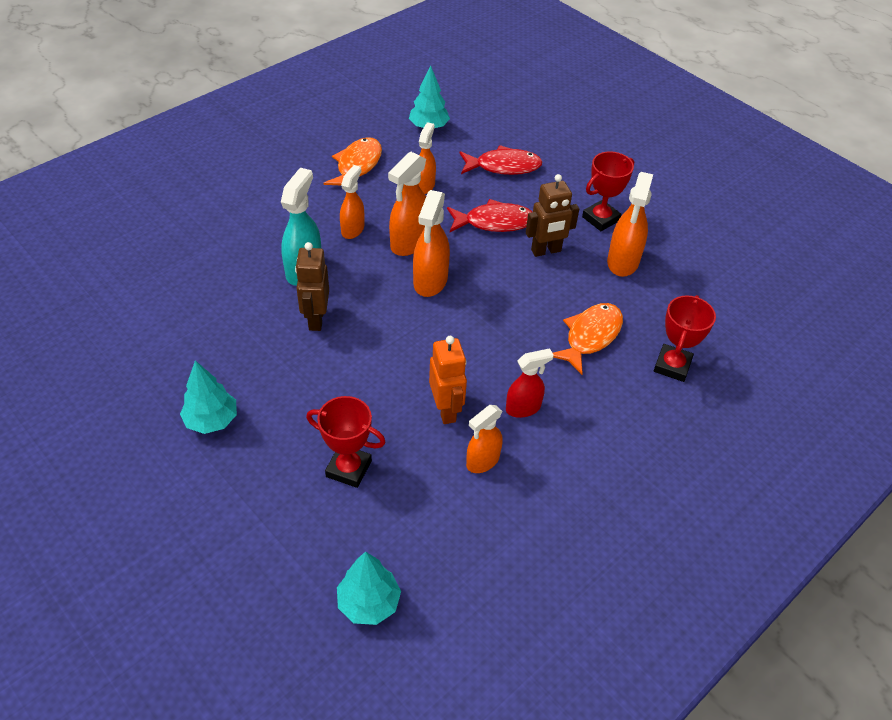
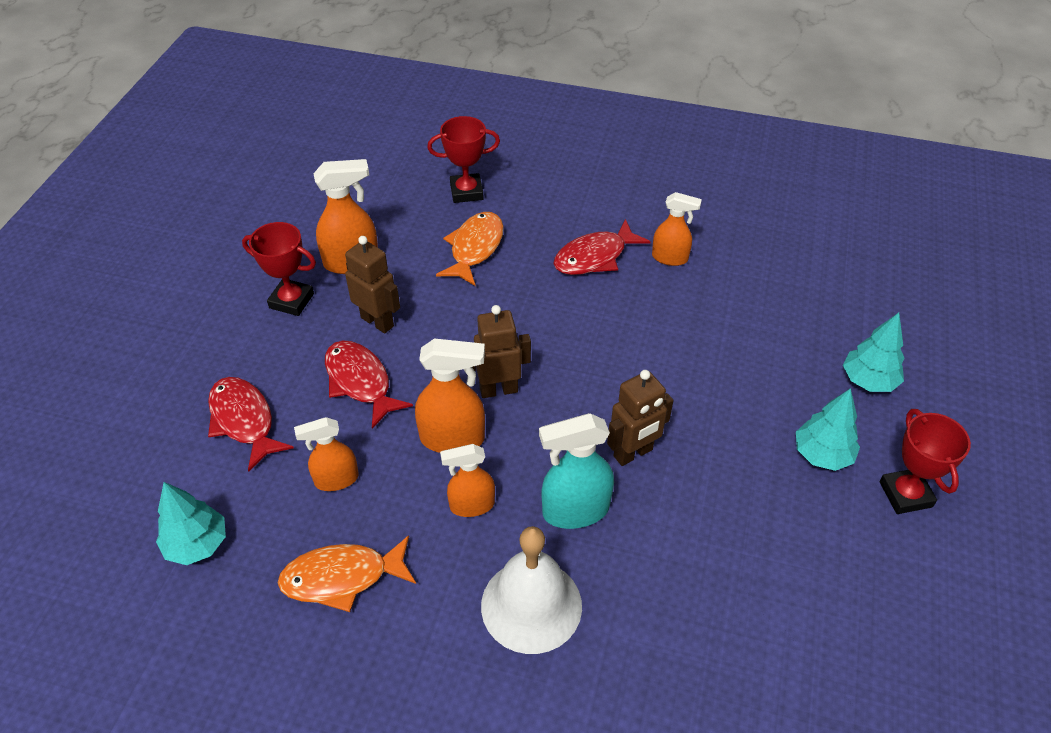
camera: 120 degrees left, 0 degrees up
red trophy [306,396,386,488] -> red trophy moved to [880,409,971,514]
turquoise tree [337,551,401,625] -> turquoise tree moved to [843,313,904,392]
orange spray bottle [413,190,450,297] -> brown robot [472,305,531,398]
orange robot [429,336,467,424] -> none
red spray bottle [506,348,554,418] -> red fish [554,219,651,275]
orange fish [553,303,623,375] -> orange fish turned 105 degrees clockwise [436,212,504,286]
none -> white bell [481,526,582,654]

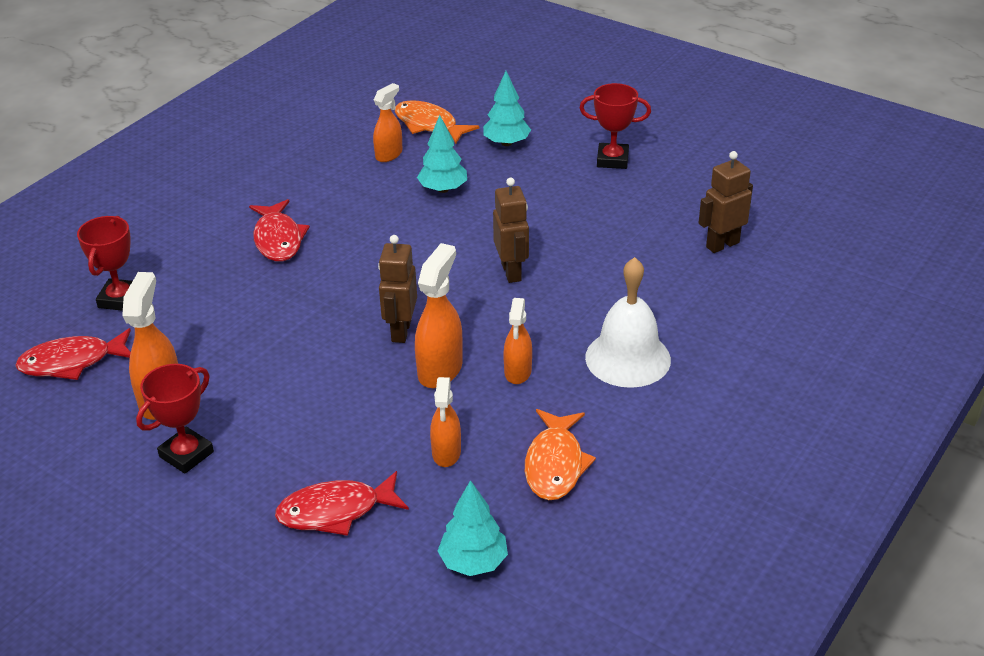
camera: 70 degrees left, 10 degrees down
red fish [325,341,413,429] -> red fish moved to [15,328,131,380]
brown robot [345,236,400,333] -> brown robot moved to [699,151,753,253]
orange fish [436,212,504,286] -> orange fish moved to [395,100,479,144]
turquoise spray bottle [539,413,614,529] -> none
orange spray bottle [652,192,702,266] -> orange spray bottle moved to [373,83,402,162]
turquoise tree [796,388,860,471] -> turquoise tree moved to [417,115,467,193]

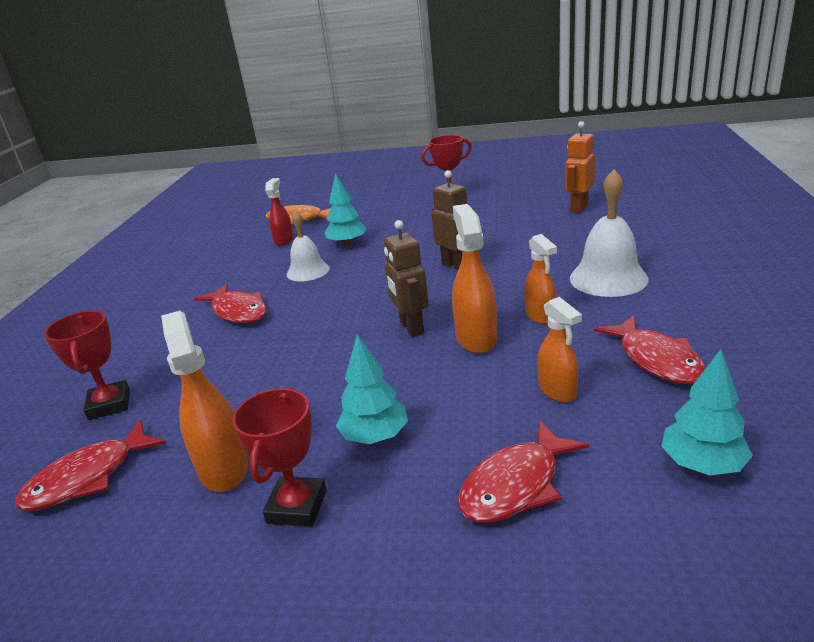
camera: 25 degrees left, 10 degrees down
orange spray bottle [373,83,402,162] -> red spray bottle [265,178,294,246]
turquoise tree [483,71,531,146] -> turquoise tree moved to [336,334,408,444]
orange fish [525,409,596,500] -> red fish [594,315,706,385]
brown robot [699,151,753,253] -> orange robot [565,121,595,213]
none -> white bell [287,210,330,282]

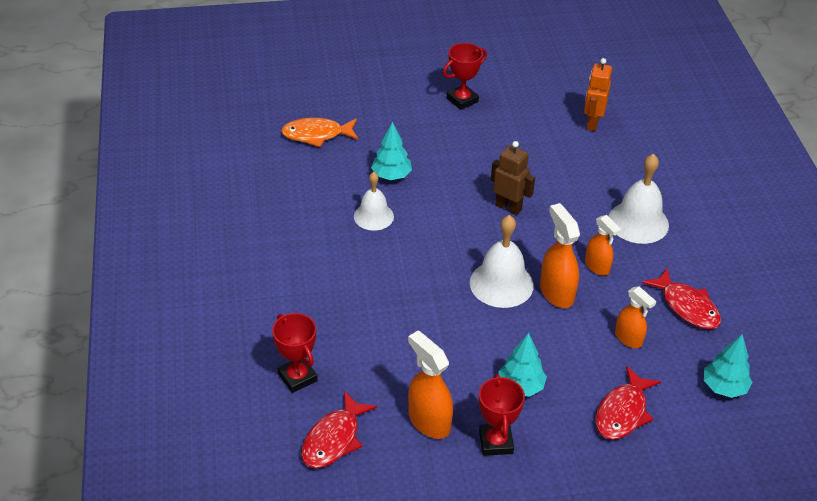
camera: 20 degrees left, 15 degrees up
red fish [194,284,267,324] -> none
red spray bottle [265,178,294,246] -> none
brown robot [384,220,429,337] -> white bell [470,215,534,308]

